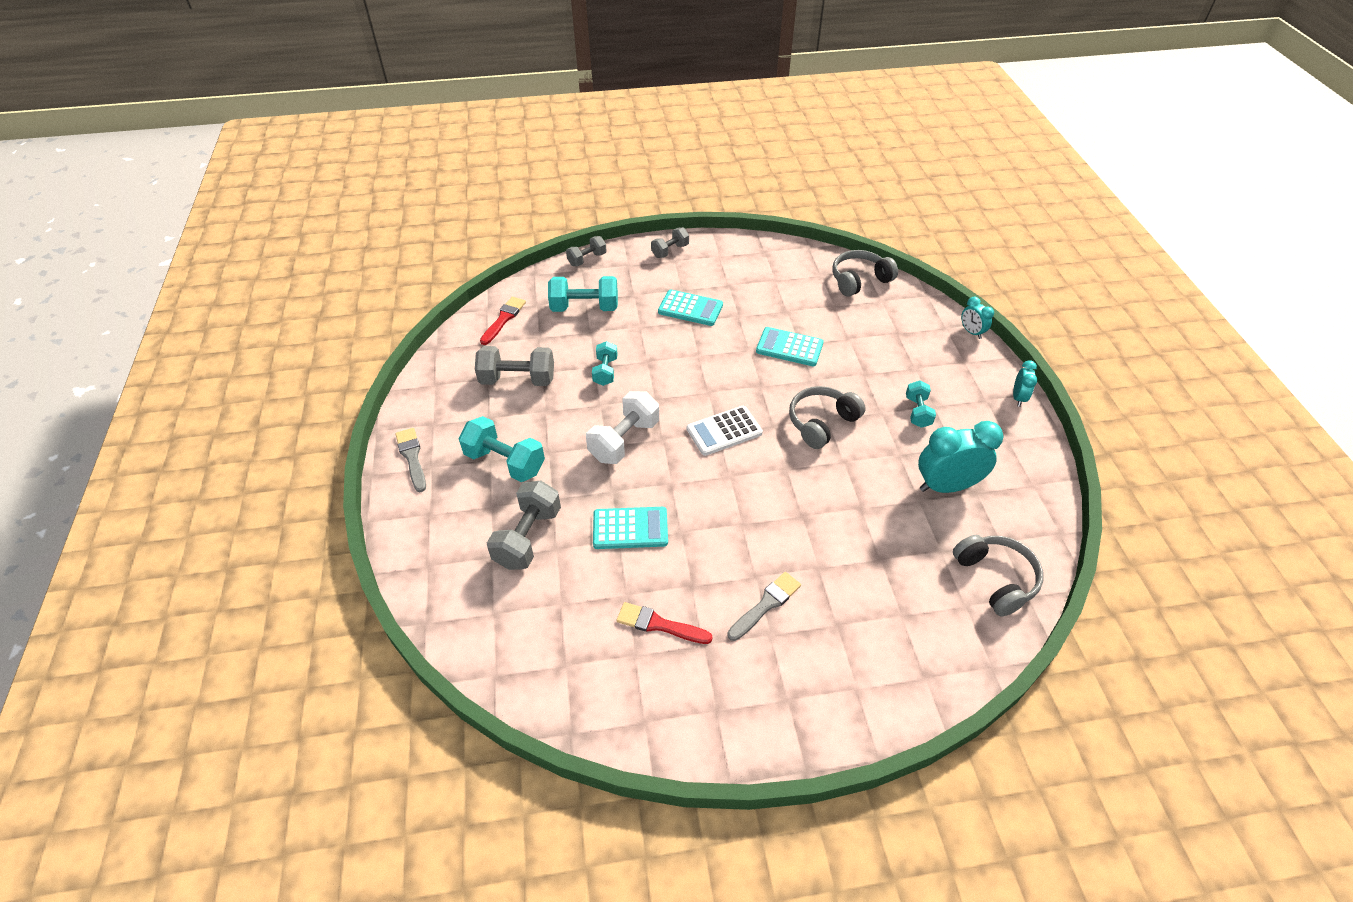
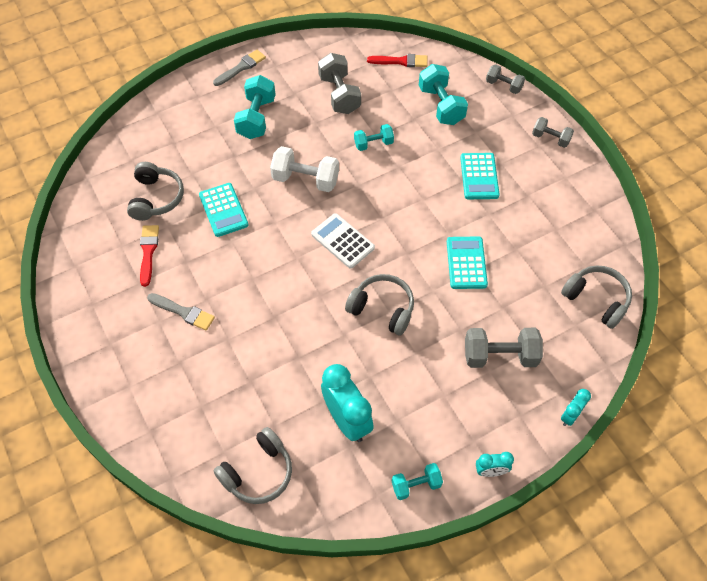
camera: 70 degrees right, 10 degrees up
grey dumbbell [487,480,561,570] -> grey dumbbell moved to [465,328,543,368]
turquoise dumbbell [906,380,936,428] -> turquoise dumbbell moved to [392,463,443,500]
none -> grey headphones [127,162,184,221]

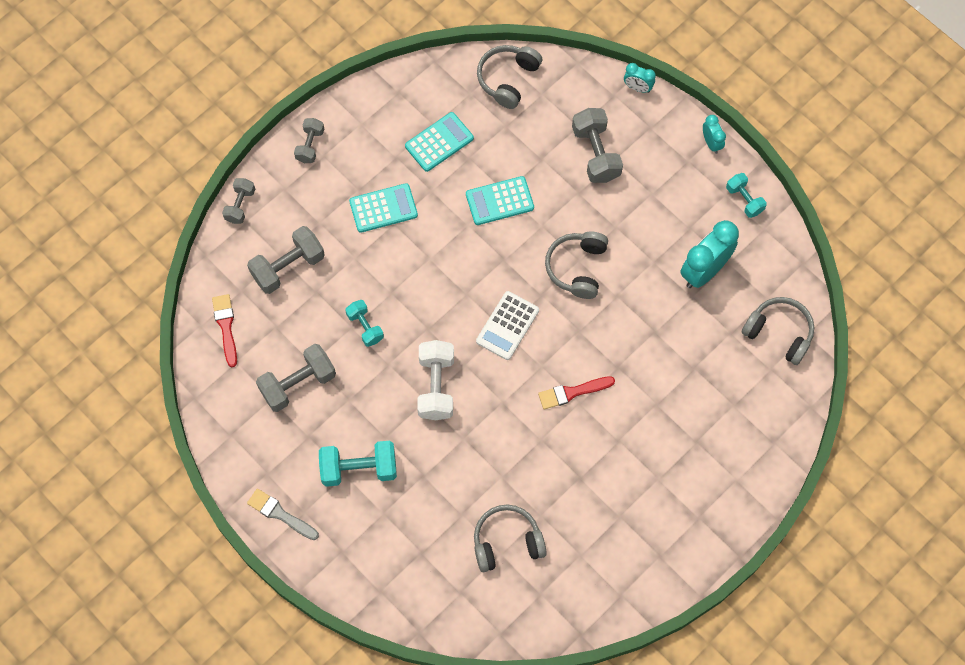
camera: 105 degrees left, 10 degrees up
red brush [140,225,159,287] -> red brush moved to [538,376,615,409]
grey brush [147,293,215,331] -> none
turquoise calculator [199,183,248,237] -> turquoise calculator moved to [405,112,474,172]
turquoise dumbbell [419,64,468,125] -> grey dumbbell [247,226,325,294]

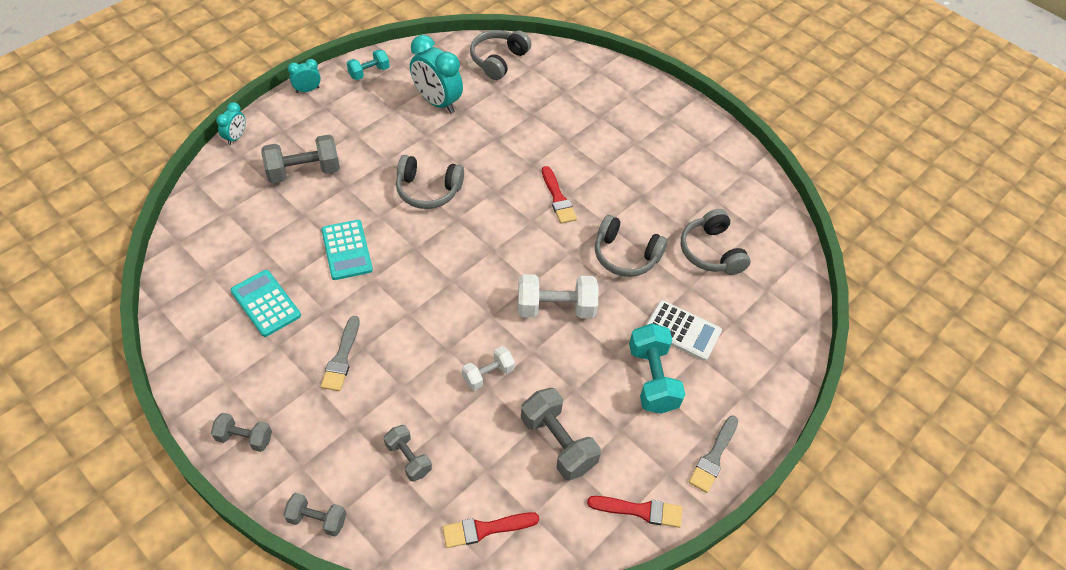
camera: 95 degrees left, 15 degrees down
grey dumbbell [247,226,325,294] -> grey dumbbell [384,425,432,482], size x0.60
turquoise dumbbell [345,300,384,347] -> white dumbbell [462,346,515,391]
turquoise calculator [349,183,418,233] -> grey brush [321,316,360,391]
white calculator [476,291,539,360] -> white calculator moved to [646,300,722,361]
grey headphones [477,45,542,109] -> grey headphones moved to [595,215,668,277]
none -> red brush [587,496,682,528]

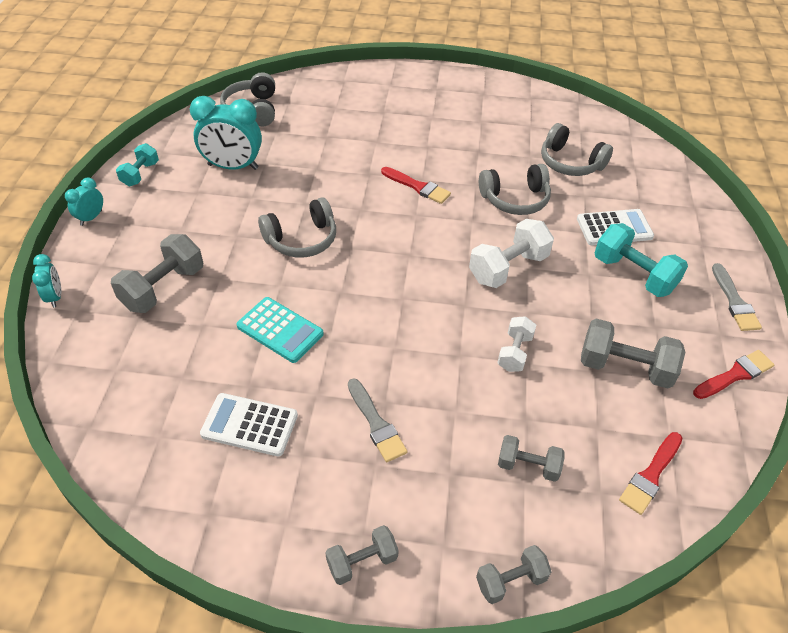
camera: 35 degrees left, 5 degrees down
turquoise calculator [231,270,301,337] -> white calculator [200,393,298,456]

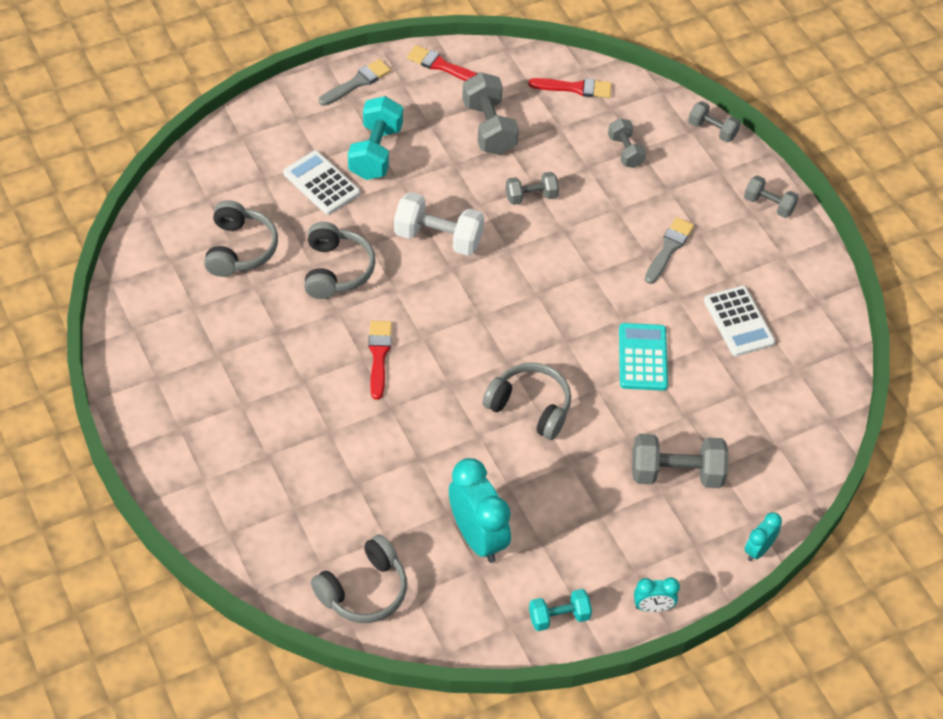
camera: 125 degrees left, 5 degrees up
grey headphones [479,164,551,215] -> grey headphones turned 45 degrees clockwise [304,222,376,299]
white dumbbell [497,316,536,372] -> grey dumbbell [506,172,559,205]

